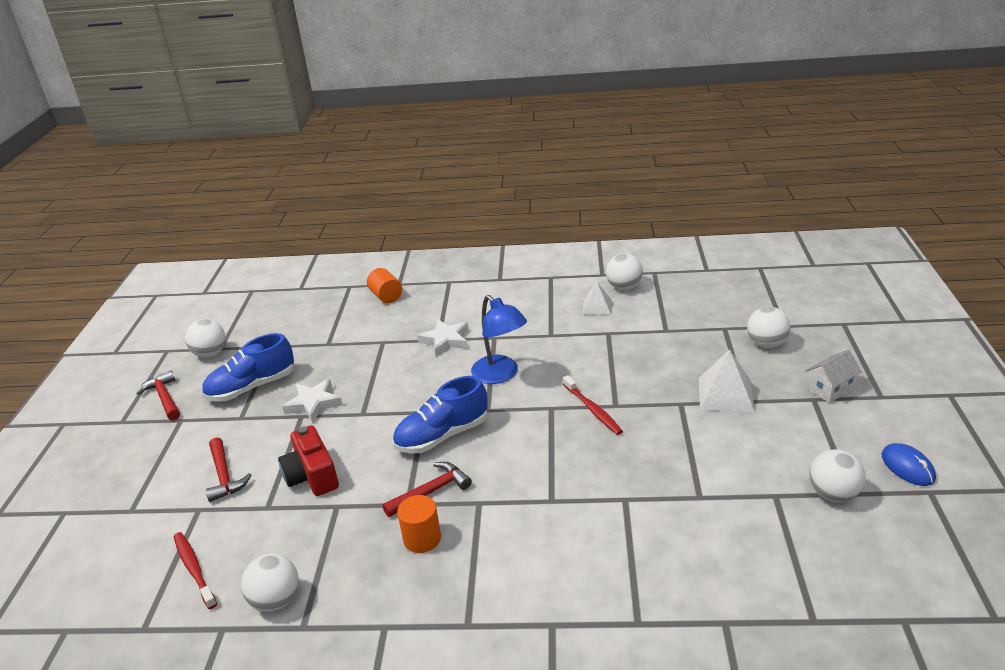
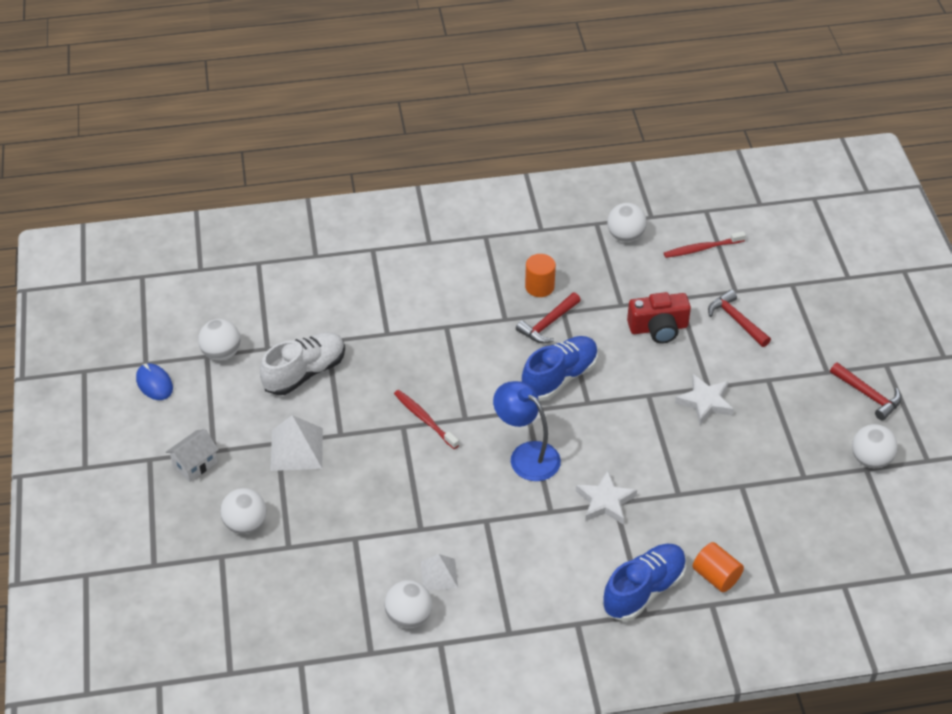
camera: 165 degrees right, 15 degrees up
red toothbrush [174,532,217,609] -> red toothbrush turned 120 degrees clockwise [664,231,746,258]
blue shoe [202,333,294,402] -> blue shoe moved to [602,544,686,621]
red camera [278,425,339,496] -> red camera turned 120 degrees clockwise [627,292,691,344]
none -> white shoe [260,332,345,395]

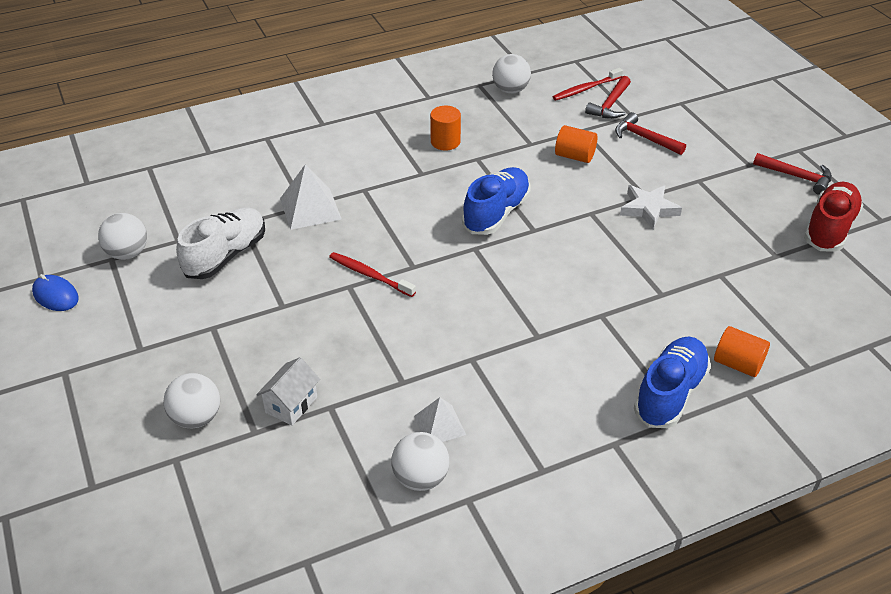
camera: 15 degrees left, 5 degrees down
white house [166,429,219,482] -> white house moved to [256,357,320,426]
white pyramid [270,415,323,471] -> white pyramid moved to [280,164,342,230]
blue lamp [493,381,561,481] -> none
red hammer [516,292,581,343] -> red hammer moved to [585,76,631,119]
white star [576,470,637,524] -> none
red camera [627,292,691,344] -> orange cylinder [555,125,598,163]
white ball [852,424,898,468] -> red shoe [804,182,863,252]

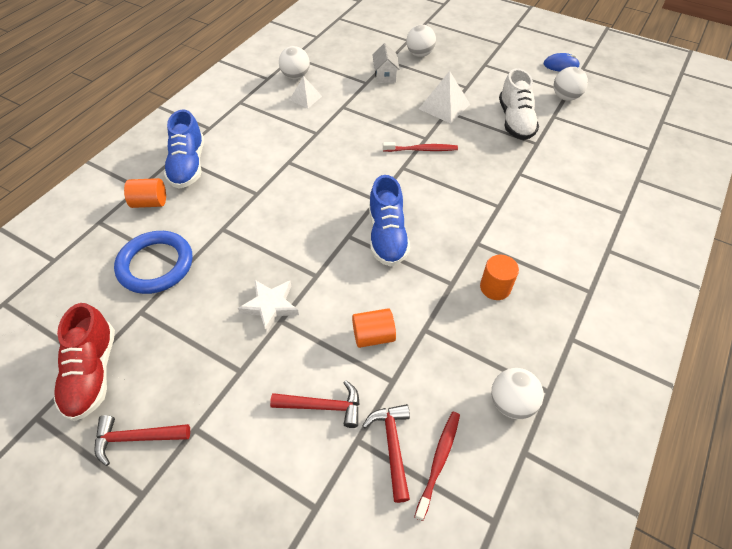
camera: 145 degrees right, 10 degrees up
white pyramid [280,164,342,230] -> white pyramid moved to [419,71,470,124]
none -> blue ring [114,231,192,294]

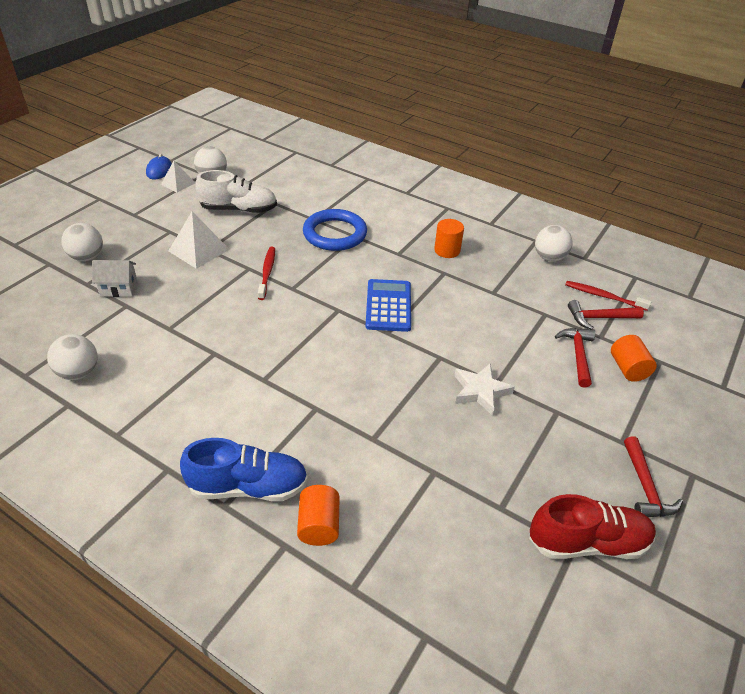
camera: 90 degrees left, 10 degrees down
blue ring [114,231,192,294] -> blue ring moved to [303,209,367,251]
white pyramid [290,76,322,108] -> white pyramid moved to [161,161,195,192]
orange cylinder [352,308,396,348] -> orange cylinder moved to [611,335,657,382]
blue shoe [369,175,410,266] -> blue calculator [365,279,411,332]

